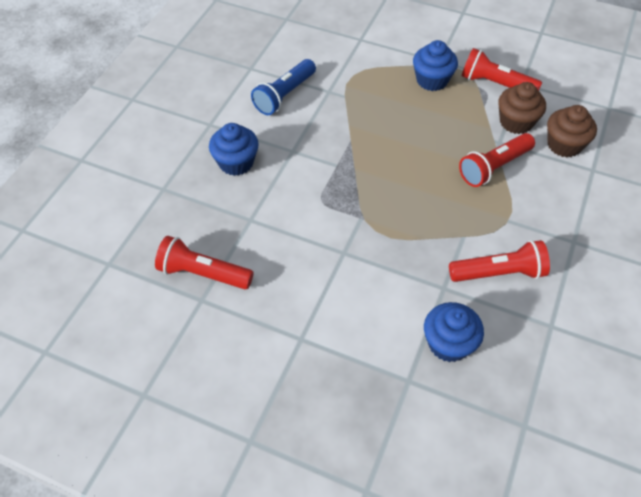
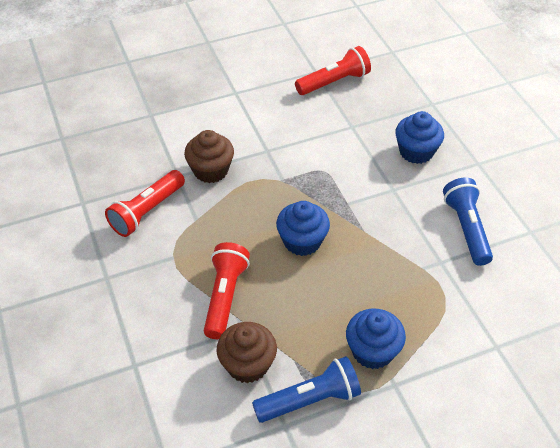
camera: 135 degrees right, 5 degrees down
blue cupcake [424,302,484,362] -> blue cupcake moved to [276,201,330,256]
red flashlight [462,48,542,90] -> blue flashlight [252,356,361,423]
brown cupcake [547,105,597,157] -> brown cupcake moved to [184,130,234,183]

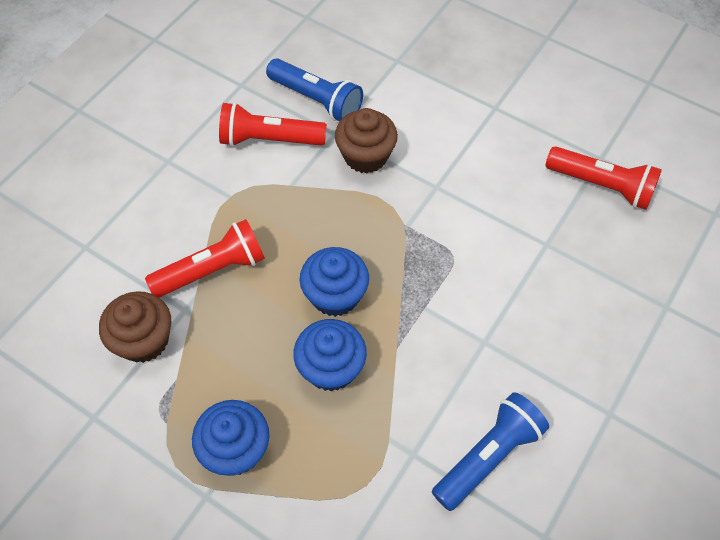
camera: 55 degrees right, 10 degrees up
blue flashlight [252,356,361,423] -> blue flashlight moved to [266,58,363,121]
blue cupcake [395,111,444,164] -> blue cupcake moved to [293,319,367,391]

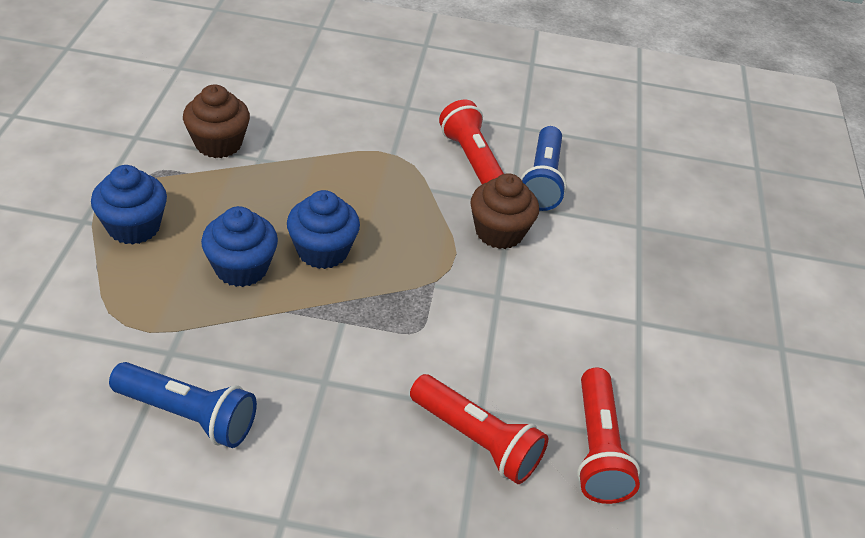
camera: 60 degrees right, 15 degrees down
red flashlight [145,219,265,298] -> red flashlight moved to [410,374,548,484]

